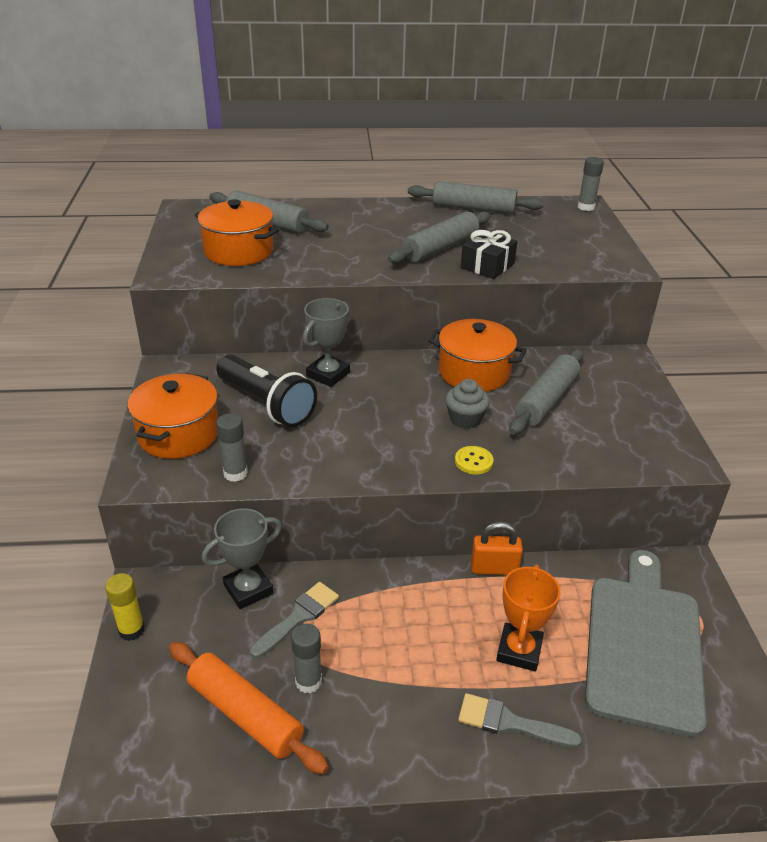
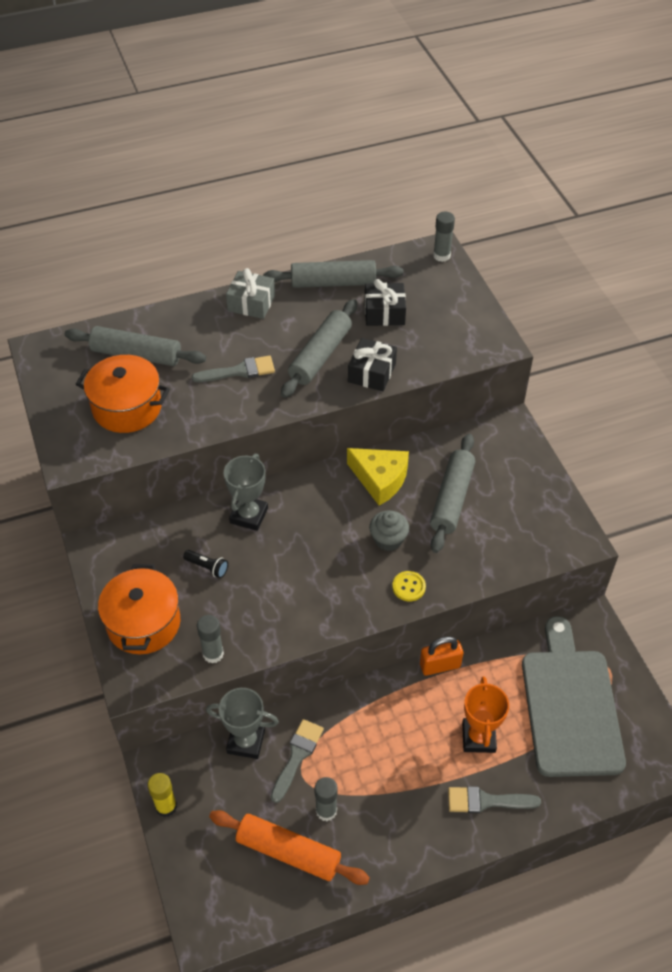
camera: 15 degrees left, 15 degrees up
grey trophy [202,508,282,609] -> grey trophy turned 60 degrees clockwise [206,688,279,759]
black flashlight [216,355,317,427] -> black flashlight [183,550,228,578], size x0.42
orange pot [428,319,527,392] -> yellow cheese [347,448,409,506]
none -> grey brush [192,356,275,382]
none -> grey gift [226,268,275,319]
none -> black gift [365,279,406,326]

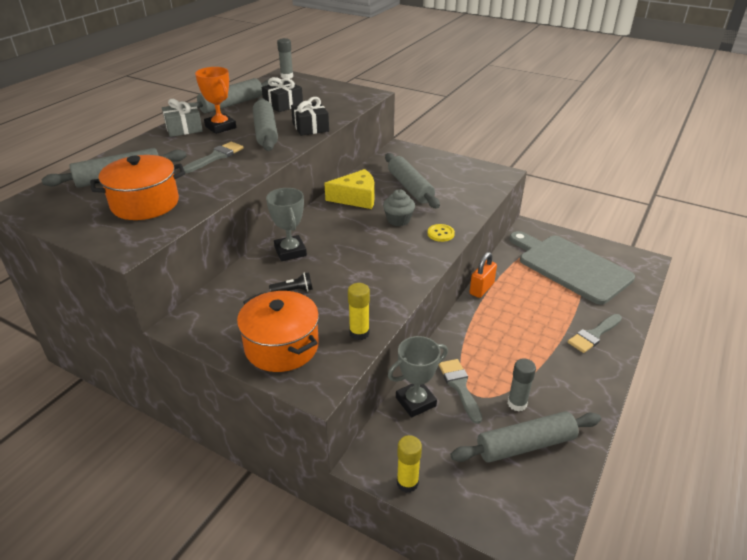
camera: 40 degrees left, 15 degrees down
grey glue stick [197,615,224,664] -> yellow glue stick [348,283,370,340]
orange rolling pin [209,810,370,885] -> grey rolling pin [450,411,601,463]
orange trophy [462,676,509,753] -> orange trophy moved to [195,67,236,134]

